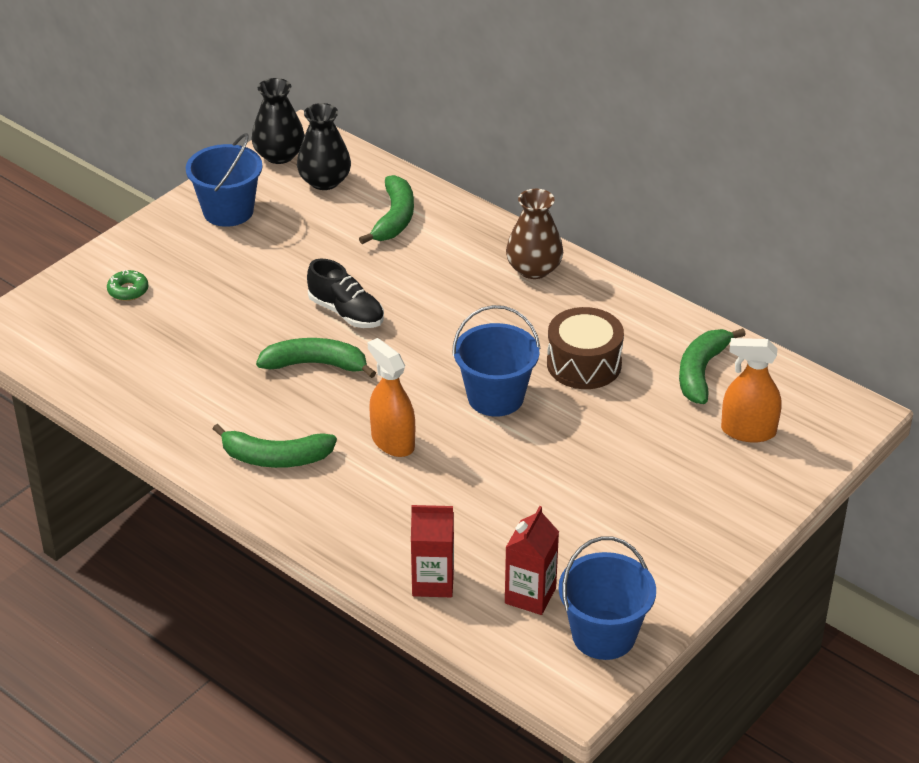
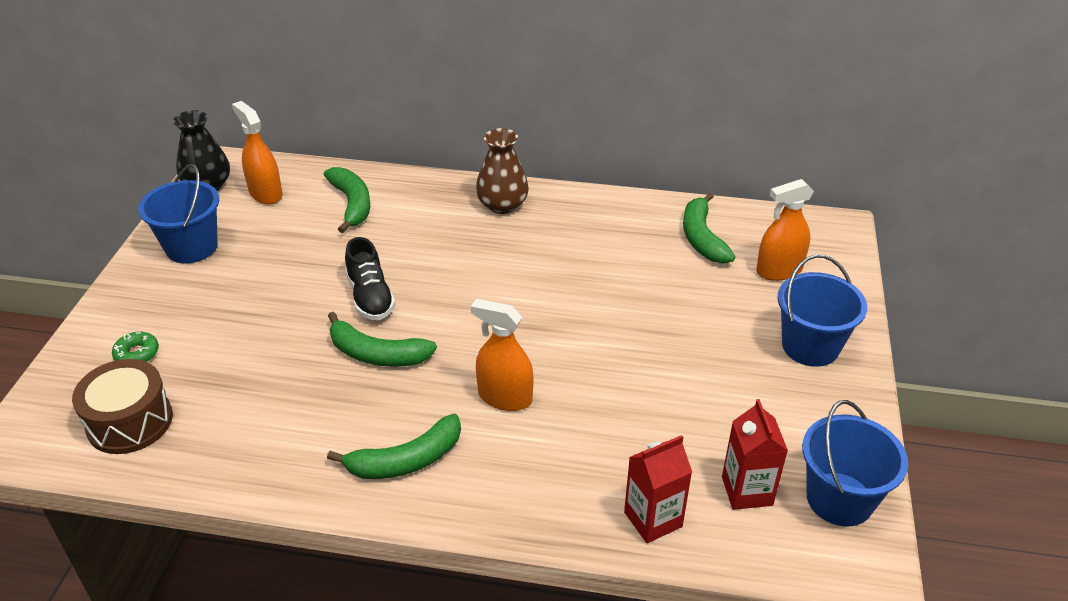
camera: 30 degrees left, 0 degrees up
green banana [256,338,376,378] -> green banana turned 135 degrees counterclockwise [328,312,437,367]
black vase [297,103,351,190] -> orange spray bottle [232,101,283,205]
black shoe [307,259,384,328] -> black shoe turned 60 degrees clockwise [345,237,395,320]
blue bucket [452,305,541,417] -> blue bucket moved to [777,254,867,367]
brown drum [547,307,624,389] -> brown drum moved to [72,359,173,454]

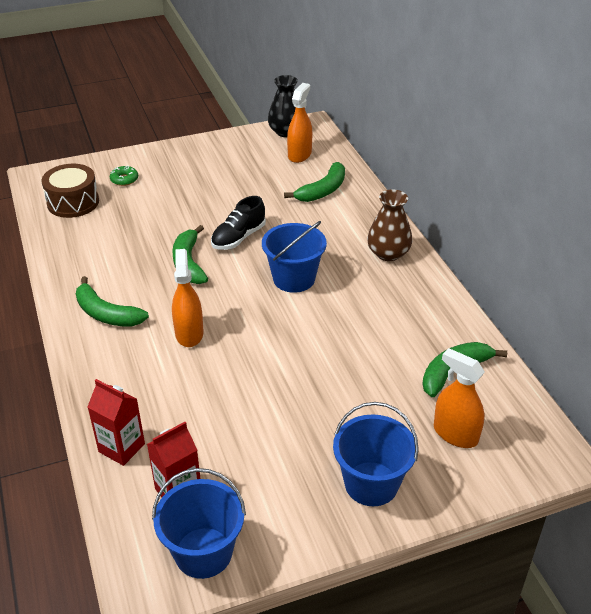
camera: 60 degrees right, 0 degrees up
blue bucket [138,164,219,263] -> blue bucket moved to [262,221,327,293]

